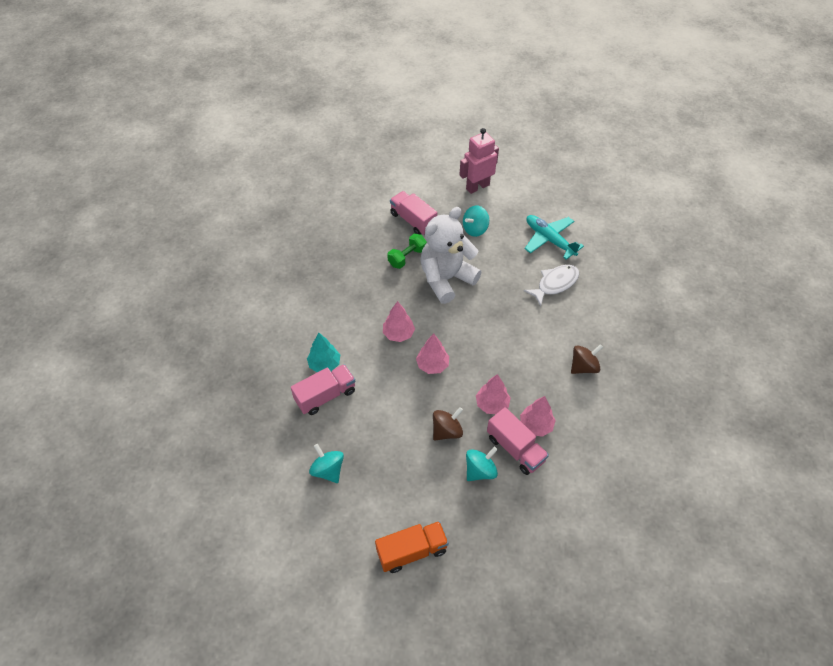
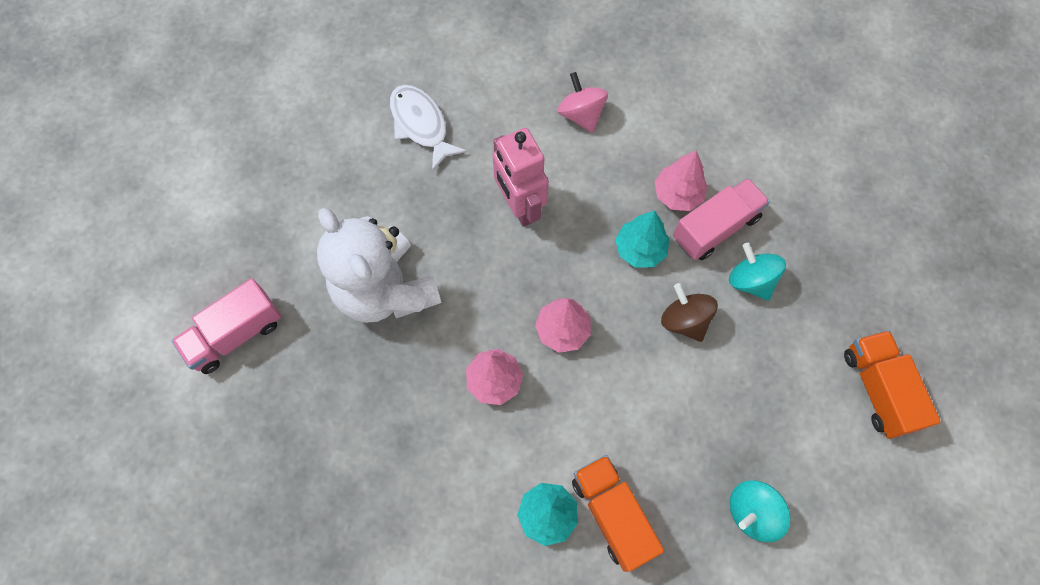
camera: 85 degrees left, 15 degrees up
pink truck [291,364,356,415] -> orange truck [572,455,664,572]
green dumbbell [387,234,427,269] -> none
pink robot [459,128,499,194] -> pink robot moved to [492,128,549,227]
turquoise spinning top [463,206,489,237] -> none
pink tree [476,374,511,414] -> turquoise tree [615,211,669,268]
turquoise plane [525,215,584,260] -> none
brown spinning top [571,344,603,374] -> pink spinning top [557,72,608,133]

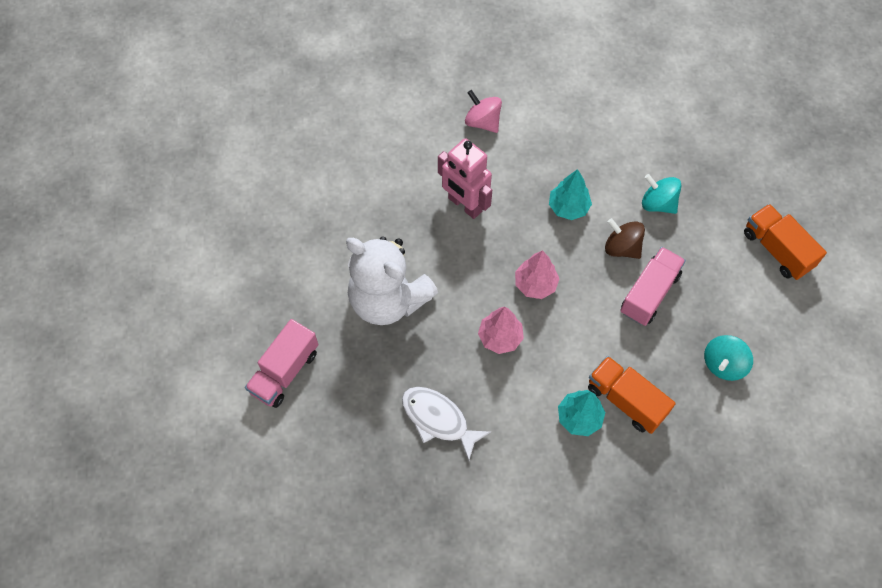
camera: 20 degrees left, 5 degrees down
white fish [390,85,467,172] -> white fish moved to [402,387,491,461]
pink tree [654,150,707,211] -> none
pink truck [673,178,770,260] -> pink truck moved to [620,247,686,326]

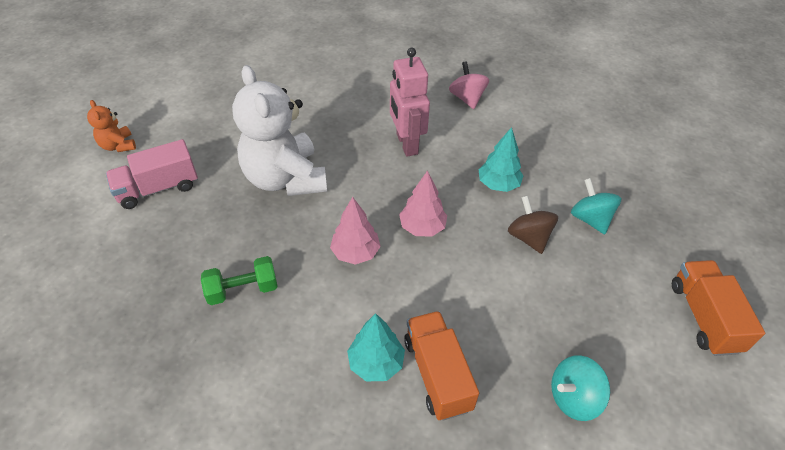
camera: 30 degrees right, 15 degrees down
white fish [402,387,491,461] -> green dumbbell [201,256,278,305]
pink truck [620,247,686,326] -> none
none -> orange teddy bear [87,100,136,152]

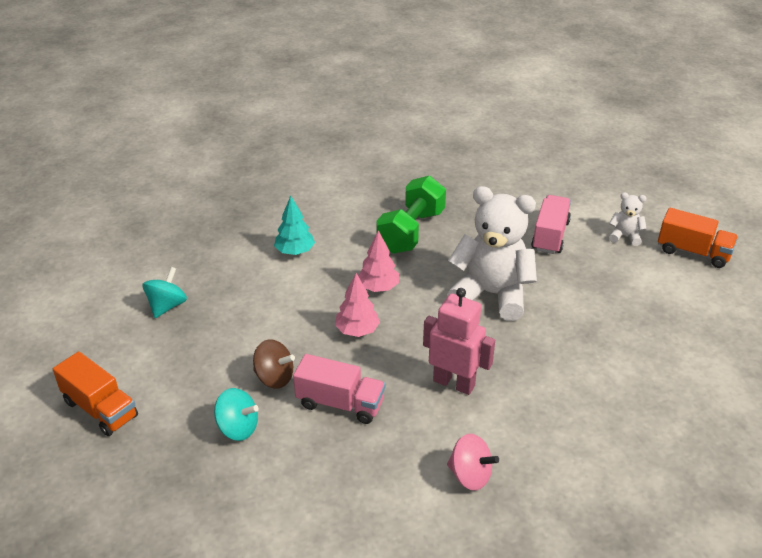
camera: 135 degrees right, 10 degrees down
orange teddy bear [87,100,136,152] -> white teddy bear [609,192,647,246]
green dumbbell [201,256,278,305] -> green dumbbell [376,176,446,254], size x1.67
orange truck [404,311,479,421] -> orange truck moved to [658,208,738,268]
turquoise tree [478,127,524,192] -> pink truck [293,354,385,424]

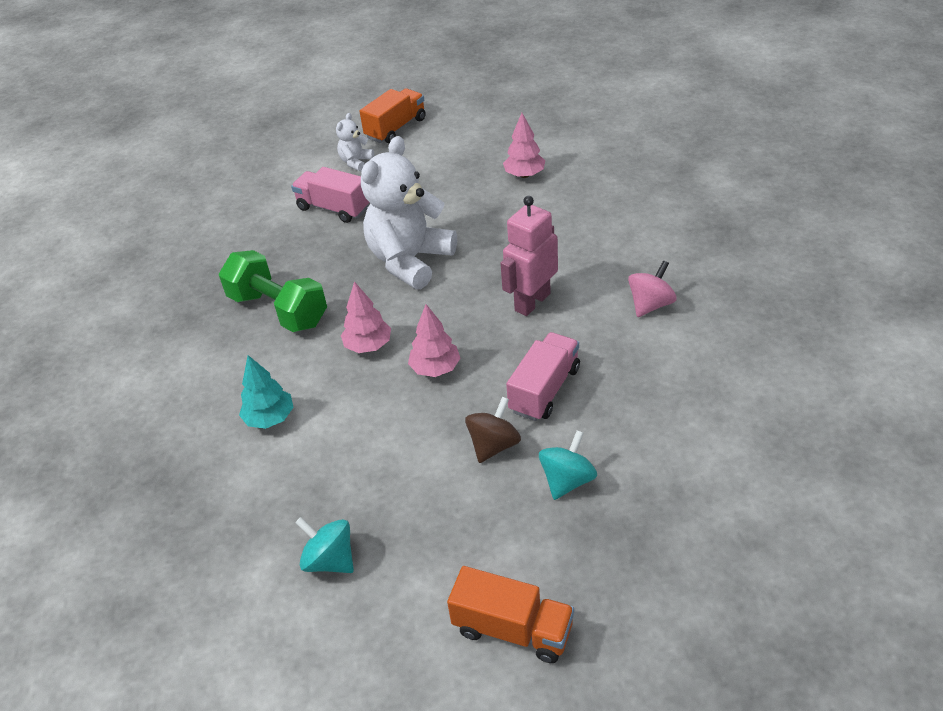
camera: 75 degrees left, 5 degrees up
orange truck [53,351,138,436] -> orange truck turned 60 degrees clockwise [447,566,574,663]
none -> pink tree [503,113,545,178]

